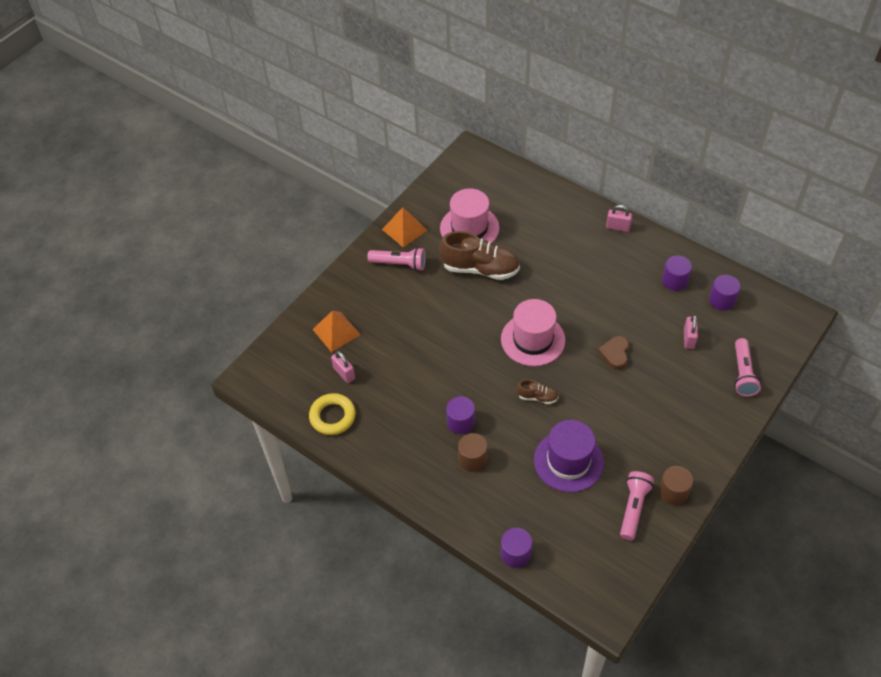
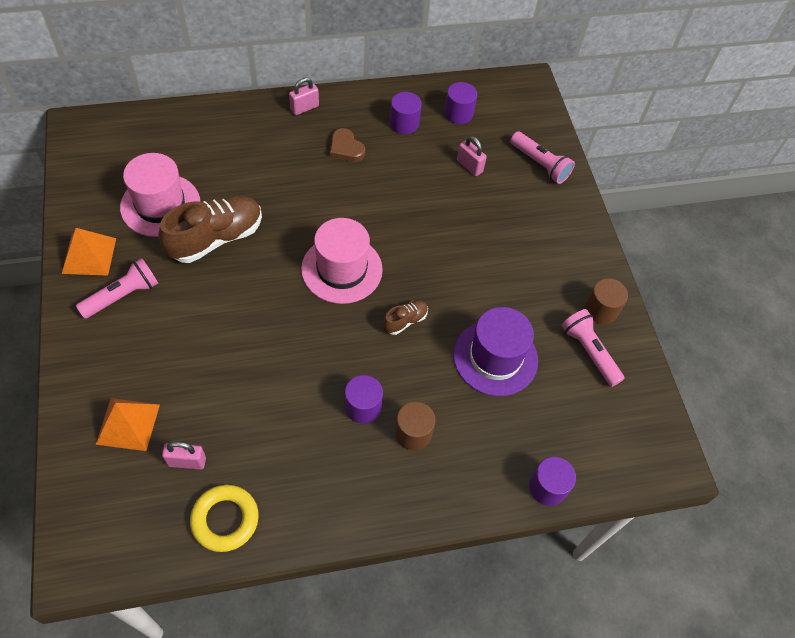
camera: 55 degrees left, 5 degrees up
brown heart [598,336,629,370] -> brown heart moved to [330,128,365,162]

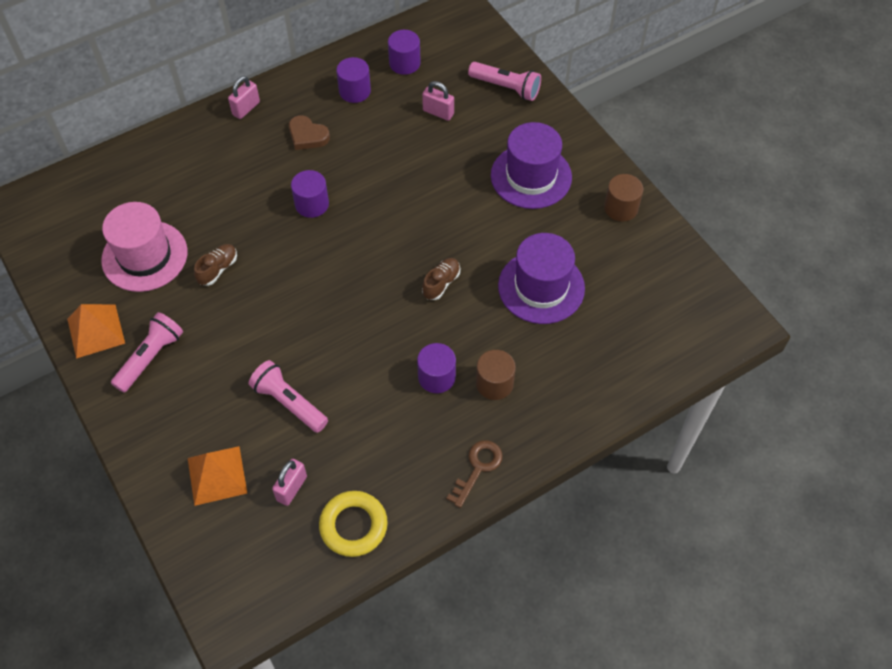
camera: 15 degrees left, 0 degrees up
brown shoe [159,196,262,263] -> brown shoe [194,244,237,286], size x0.48
pink padlock [162,442,206,470] -> pink padlock turned 45 degrees counterclockwise [272,459,307,506]
pink hat [301,218,383,304] -> none
purple cylinder [529,457,576,506] -> purple cylinder moved to [291,170,329,218]
pink flashlight [561,309,625,387] -> pink flashlight moved to [249,360,328,433]
none -> brown key [446,440,503,508]
none -> purple hat [491,122,572,209]

